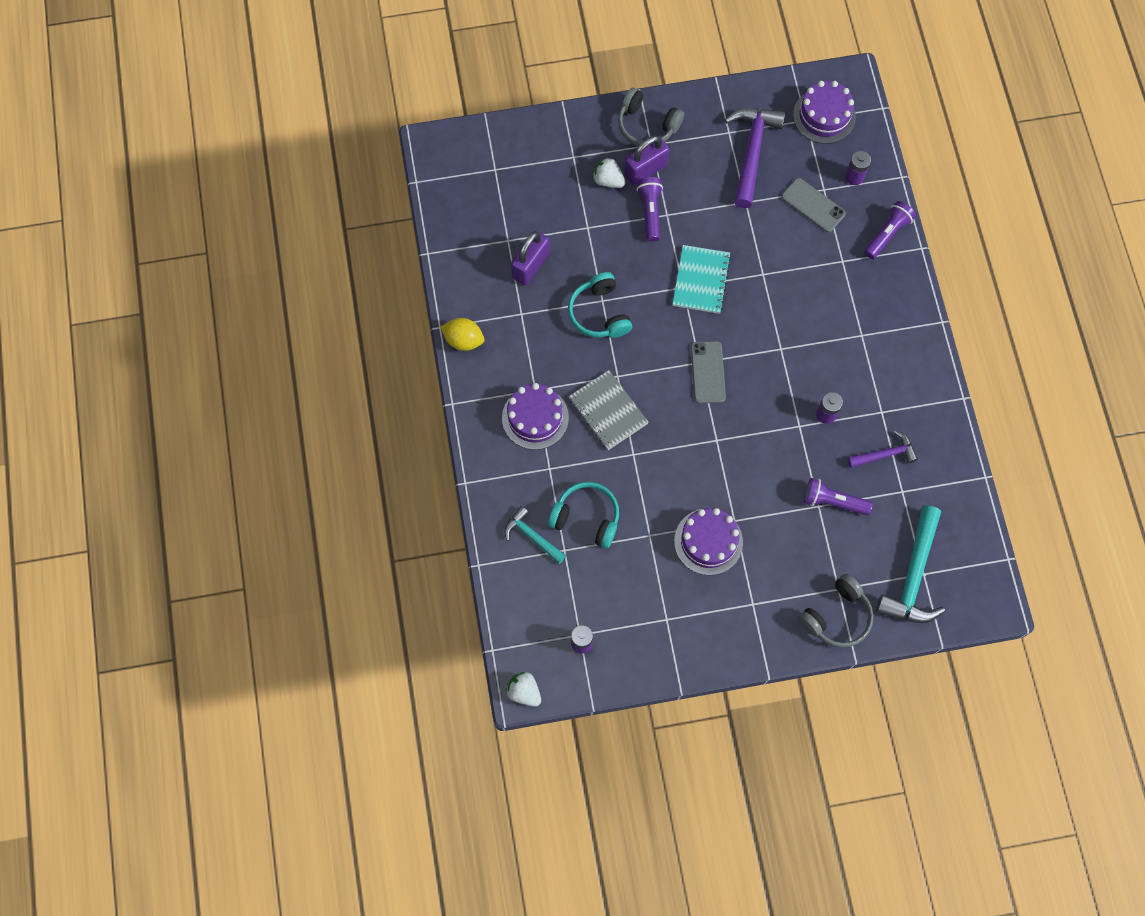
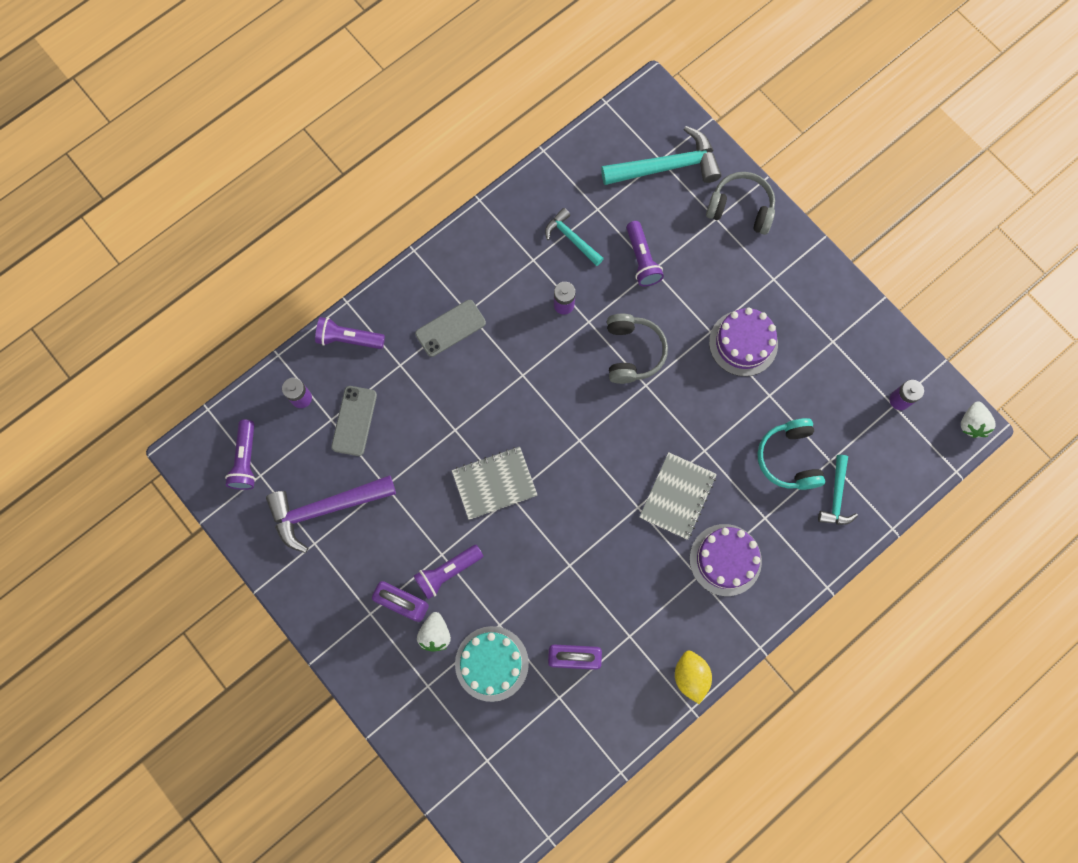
camera: 120 degrees left, 5 degrees up
turquoise headphones [568,272,632,338] -> none
grey headphones [618,88,684,146] -> grey headphones moved to [607,314,668,384]
turquoise notebook [672,245,731,314] -> grey notebook [452,447,537,520]
grey phone [691,341,726,404] -> grey phone moved to [415,300,486,357]
purple cake [793,81,856,144] -> purple flashlight [225,420,256,490]
purple hammer [848,430,918,468] -> turquoise hammer [545,208,604,266]
none -> turquoise cake [455,626,529,702]

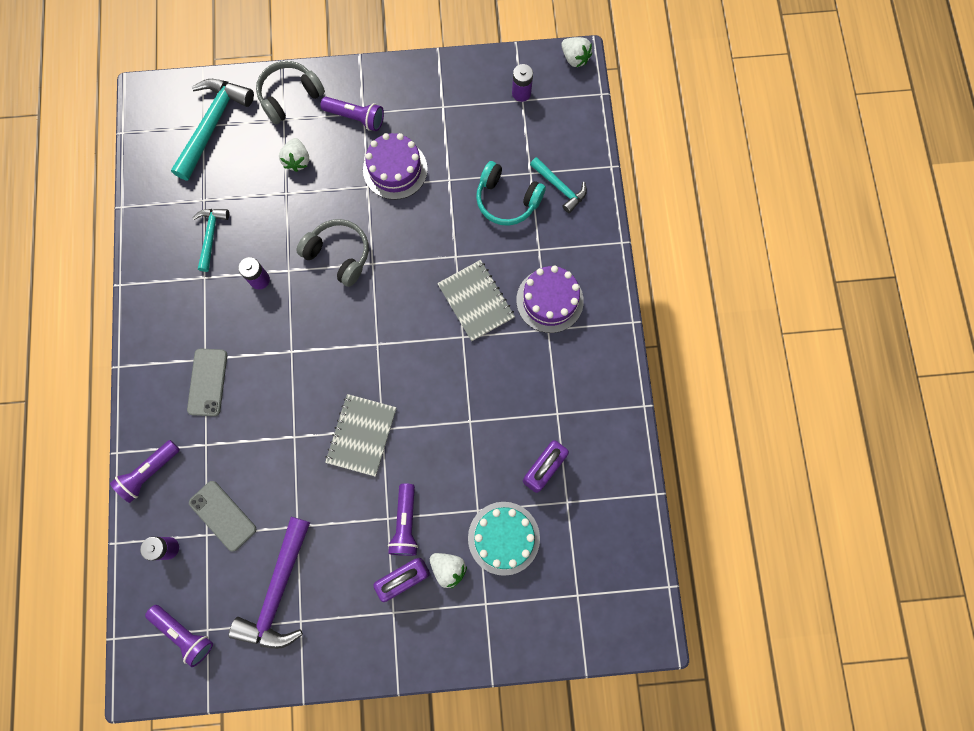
camera: 55 degrees left, 0 degrees up
turquoise hammer [545,208,604,266] -> turquoise hammer turned 105 degrees clockwise [192,209,229,272]
purple flashlight [626,221,664,286] -> purple flashlight moved to [321,97,384,131]
yellow lemon [675,651,712,704] -> none
none -> white strawberry [279,138,309,172]

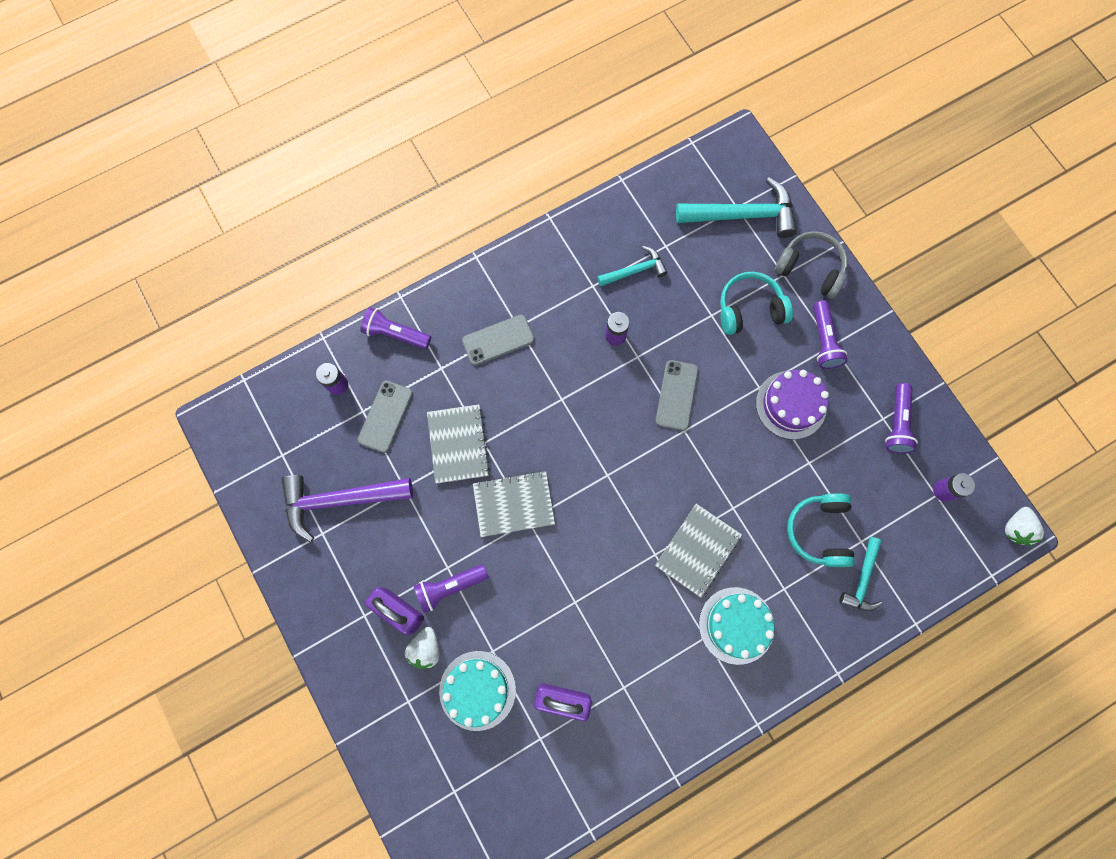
camera: 65 degrees right, 0 degrees up
purple flashlight [145,605,213,667] -> purple flashlight moved to [885,383,918,454]
white strawberry [279,138,309,172] -> turquoise headphones [720,272,793,335]
grey headphones [297,219,369,287] -> grey phone [656,360,698,431]
purple cake [516,266,584,333] -> turquoise cake [699,587,775,665]
none -> grey notebook [427,404,490,483]

